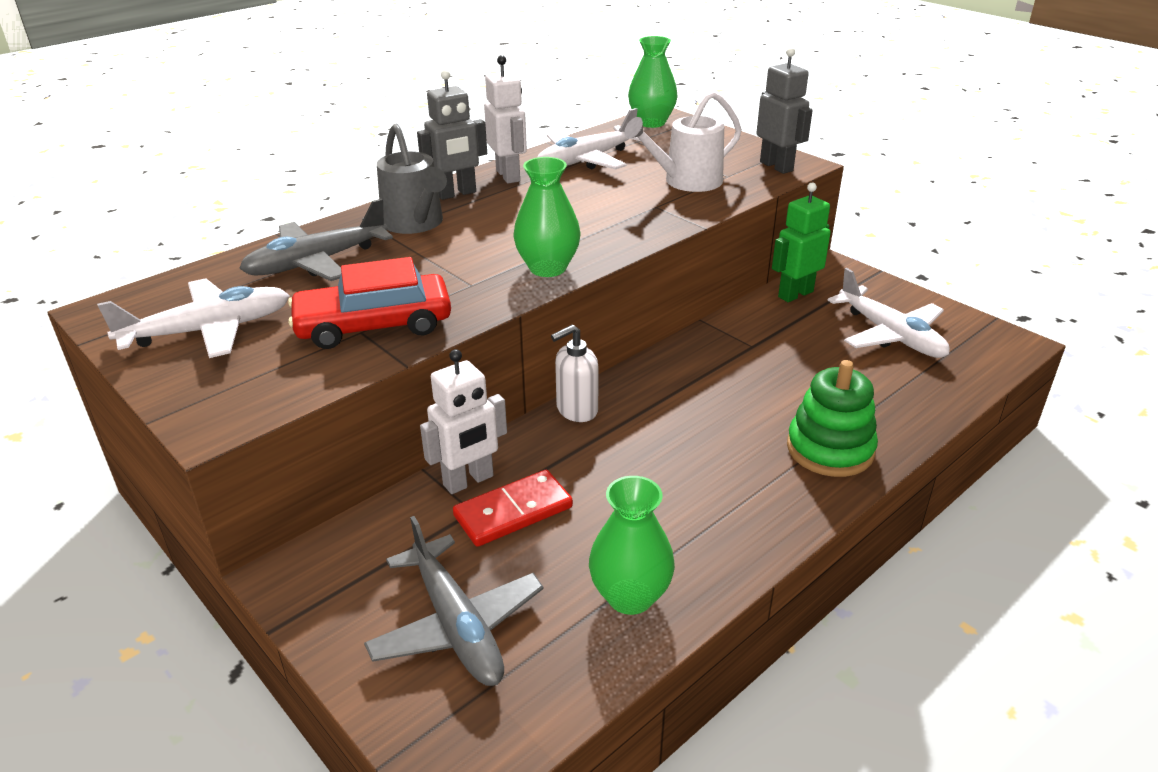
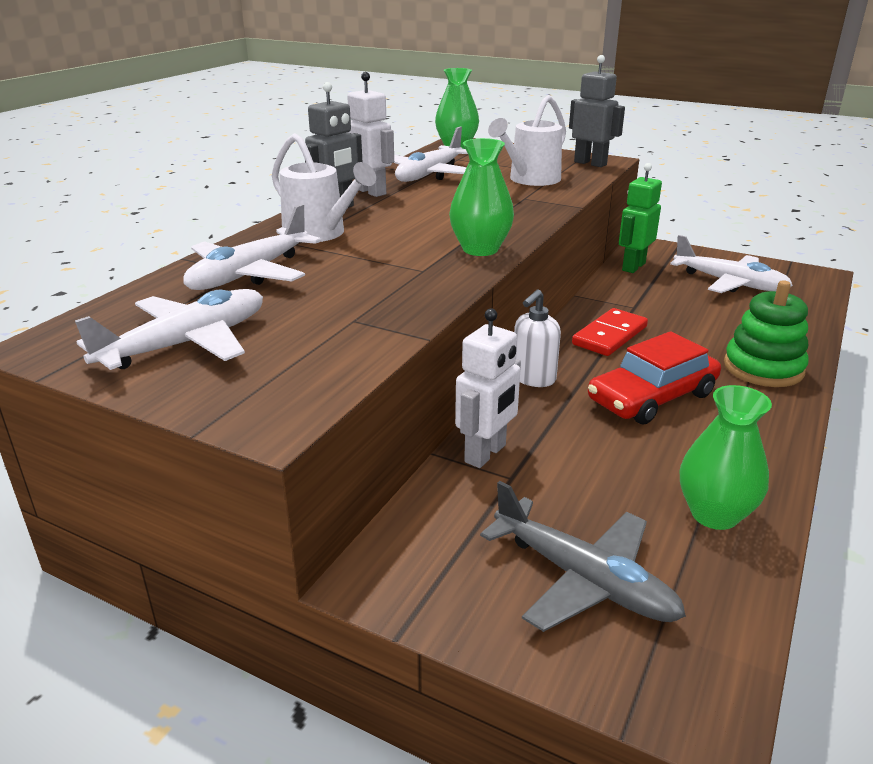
camera: 20 degrees left, 5 degrees down
grey plane [239,199,393,281] -> white plane [183,204,322,290]
red car [288,257,451,349] -> red car moved to [588,331,721,425]
grey watering can [377,124,447,234] -> white watering can [272,133,376,242]
red domino [453,470,573,547] -> red domino moved to [572,308,648,356]

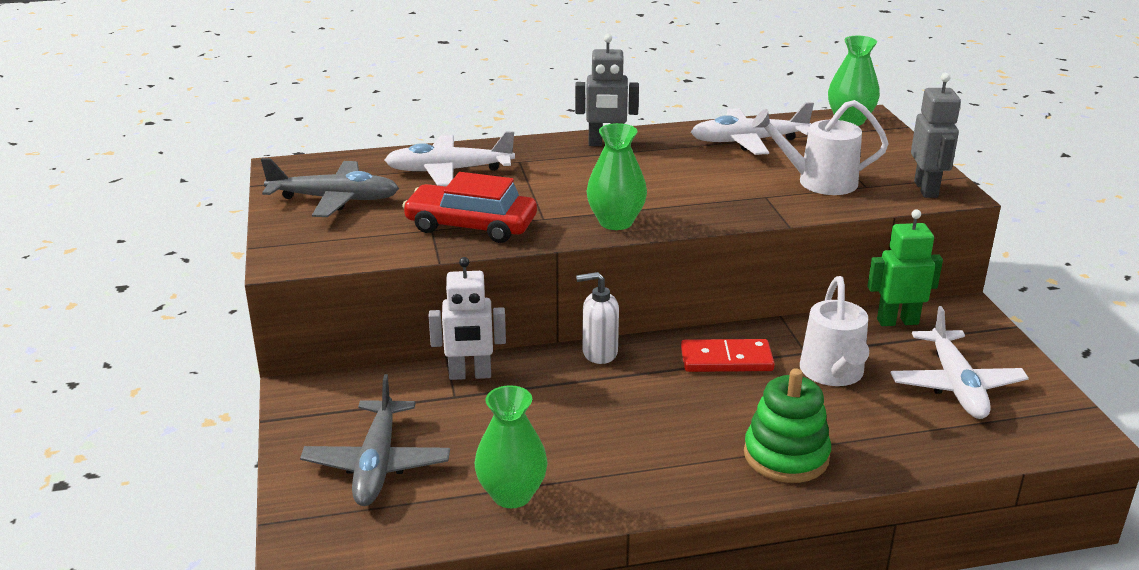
camera: 50 degrees right, 0 degrees up
white plane [75,289,263,370] -> grey plane [261,158,399,217]
white watering can [272,133,376,242] -> white watering can moved to [800,276,869,386]
white robot [347,72,394,197] -> none
red car [588,331,721,425] -> red car moved to [402,172,537,243]

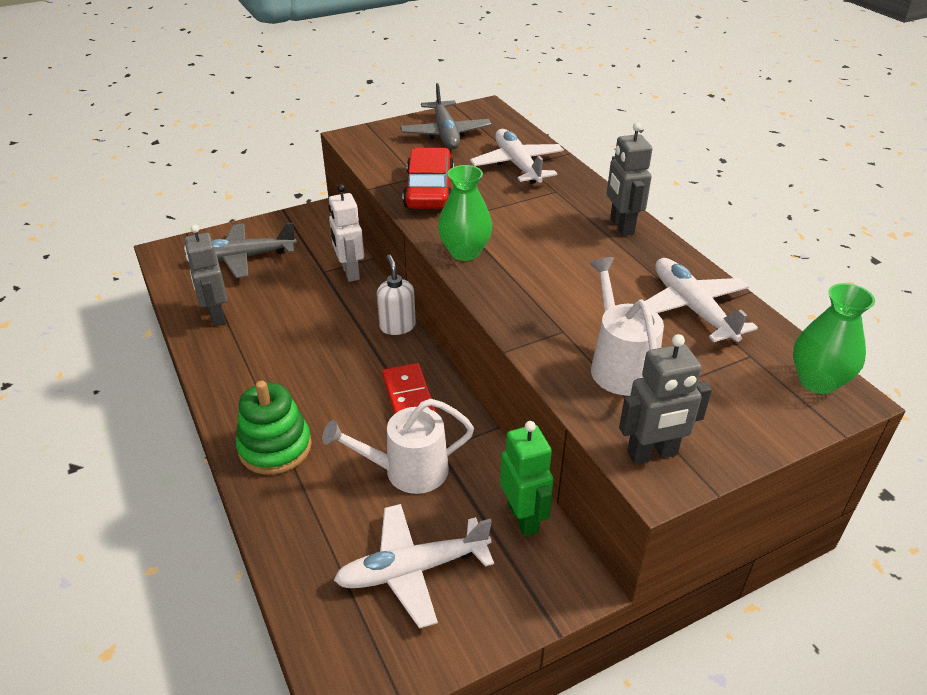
camera: 75 degrees right, 10 degrees up
green vase [475,385,548,508] -> grey robot [184,225,228,326]

